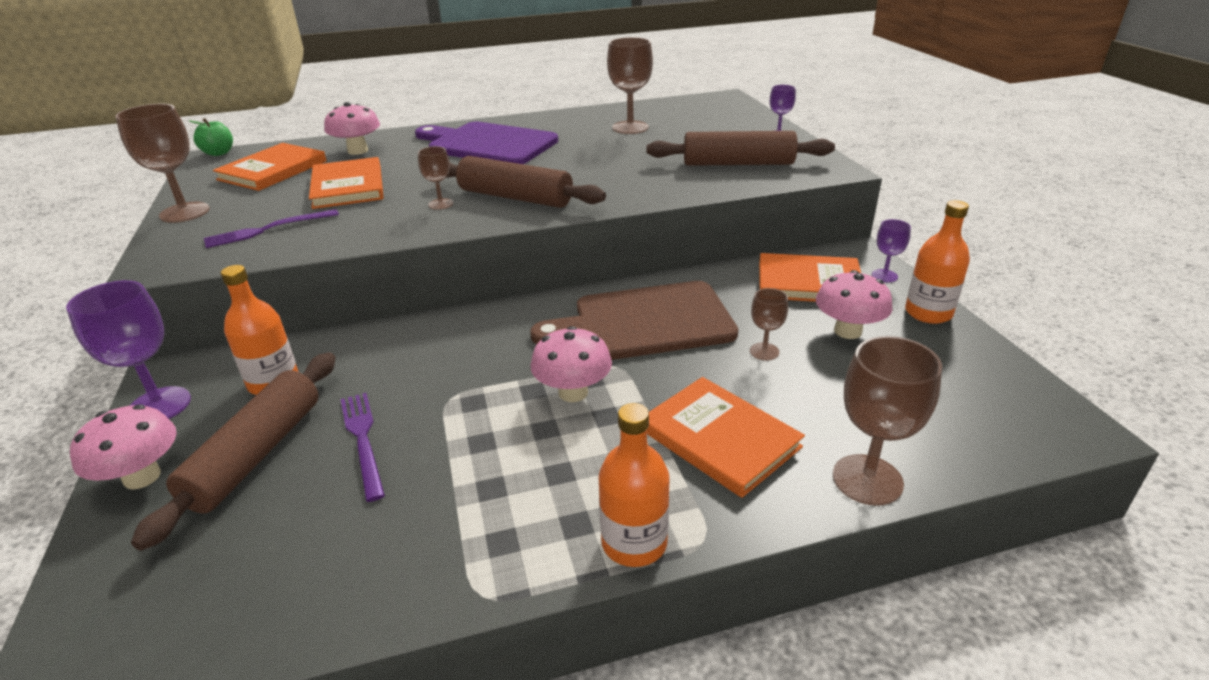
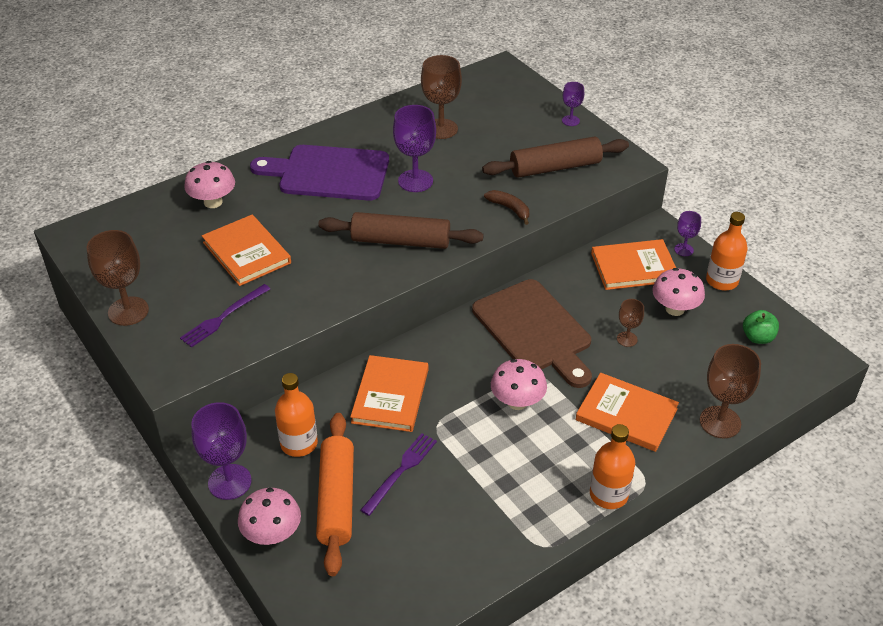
camera: 20 degrees left, 10 degrees up
brown rolling pin [131,352,336,551] -> orange rolling pin [316,413,354,576]
green apple [189,118,233,156] -> green apple moved to [743,310,779,344]
orange book [213,143,327,191] -> orange book moved to [350,355,428,432]
purple fork [341,393,385,502] -> purple fork turned 75 degrees clockwise [360,433,437,516]
brown goblet [418,146,453,210] -> none
brown cutting board [530,281,738,360] -> brown cutting board turned 90 degrees counterclockwise [472,279,592,388]
none -> purple goblet [393,105,436,192]
none -> brown banana [484,190,529,225]

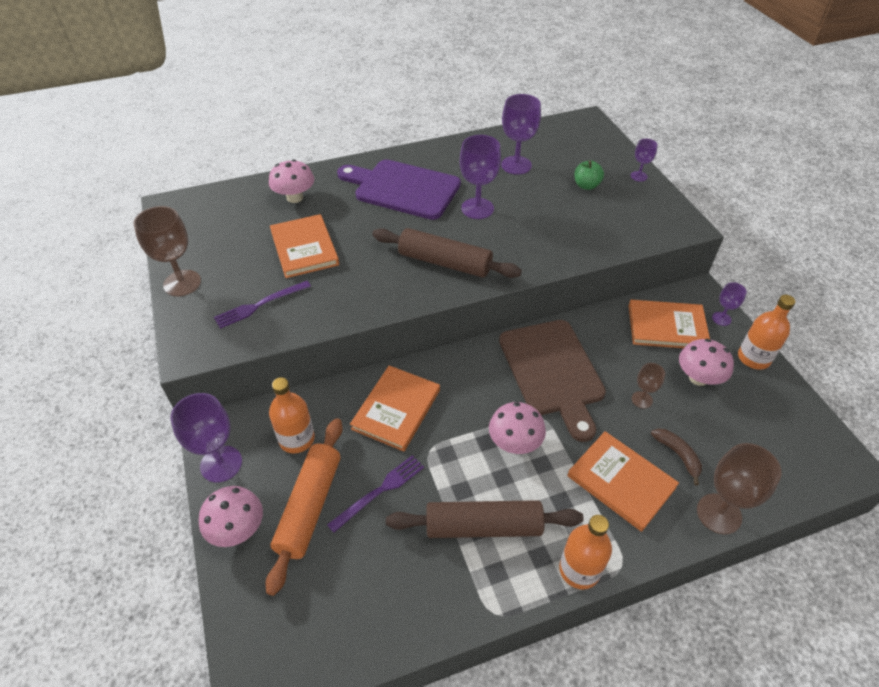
camera: 15 degrees right, 5 degrees up
brown goblet [421,55,462,139] -> purple goblet [501,94,541,175]
brown rolling pin [482,136,629,178] -> brown rolling pin moved to [386,500,583,538]
brown banana [484,190,529,225] -> brown banana moved to [651,428,702,485]
green apple [743,310,779,344] -> green apple moved to [574,161,604,190]

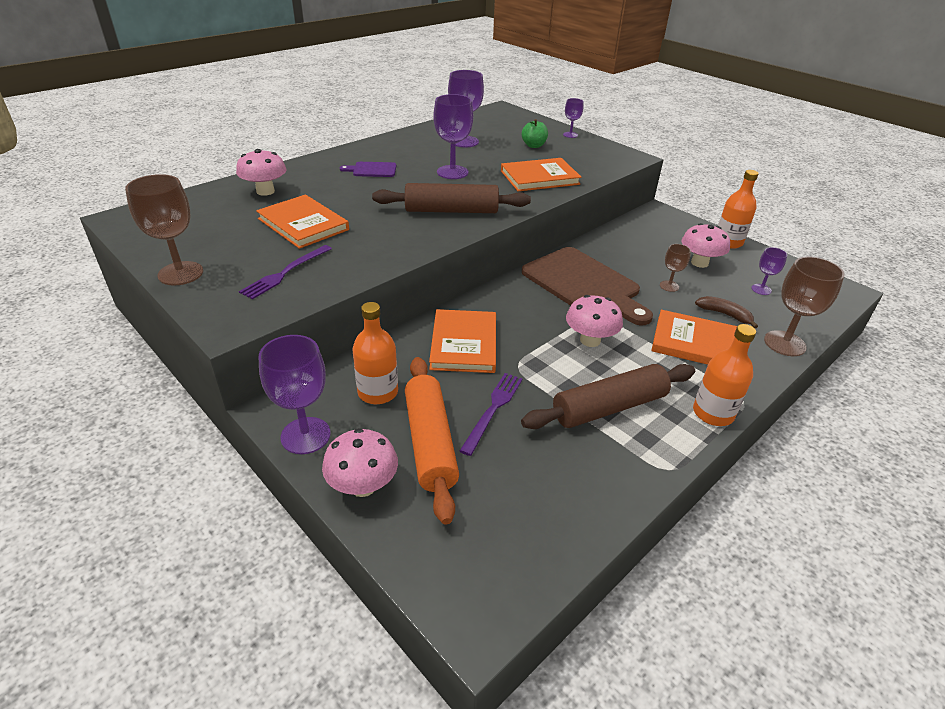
camera: 25 degrees left, 10 degrees down
purple cutting board [337,159,461,220] -> purple cutting board [340,162,396,177], size x0.45
orange book [628,300,710,348] -> orange book moved to [501,158,581,191]
purple goblet [712,282,747,326] -> purple goblet moved to [751,247,787,295]

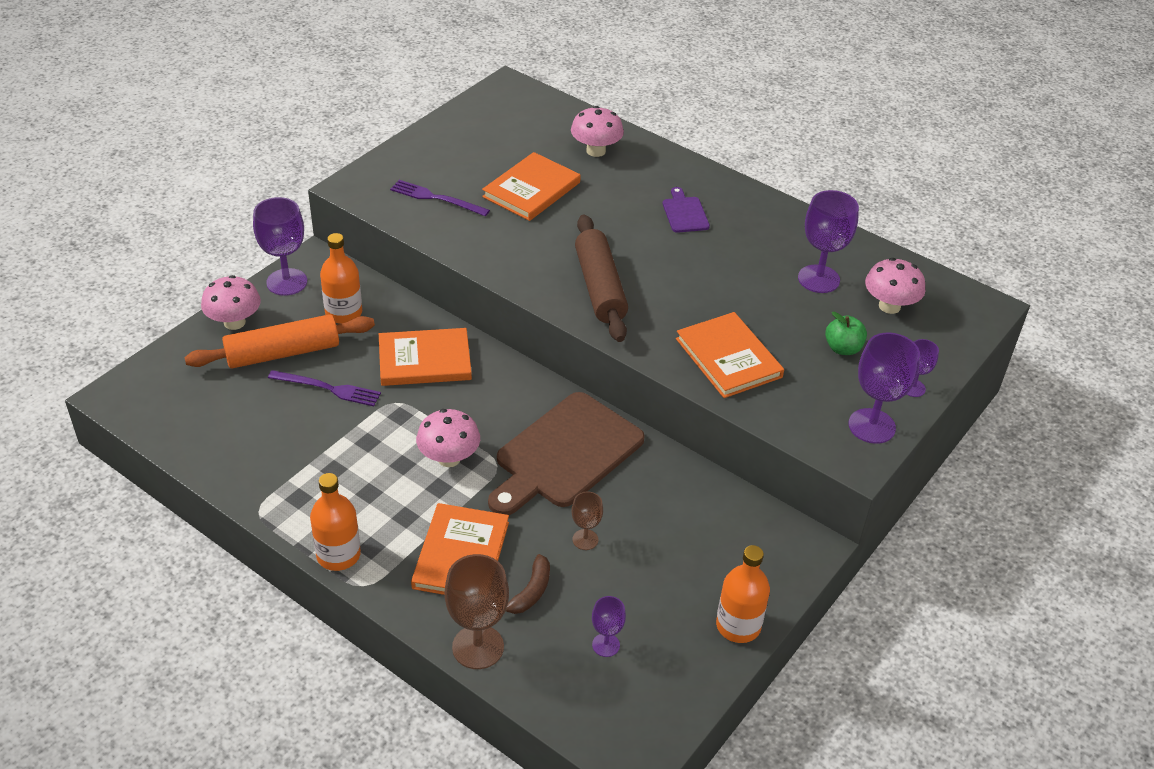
camera: 80 degrees right, 5 degrees up
brown goblet [125,174,203,286] -> none
purple goblet [433,94,473,179] -> purple goblet moved to [849,333,920,444]
brown rolling pin [521,364,695,429] -> none
pink mushroom [682,223,730,268] -> pink mushroom moved to [865,258,925,314]

